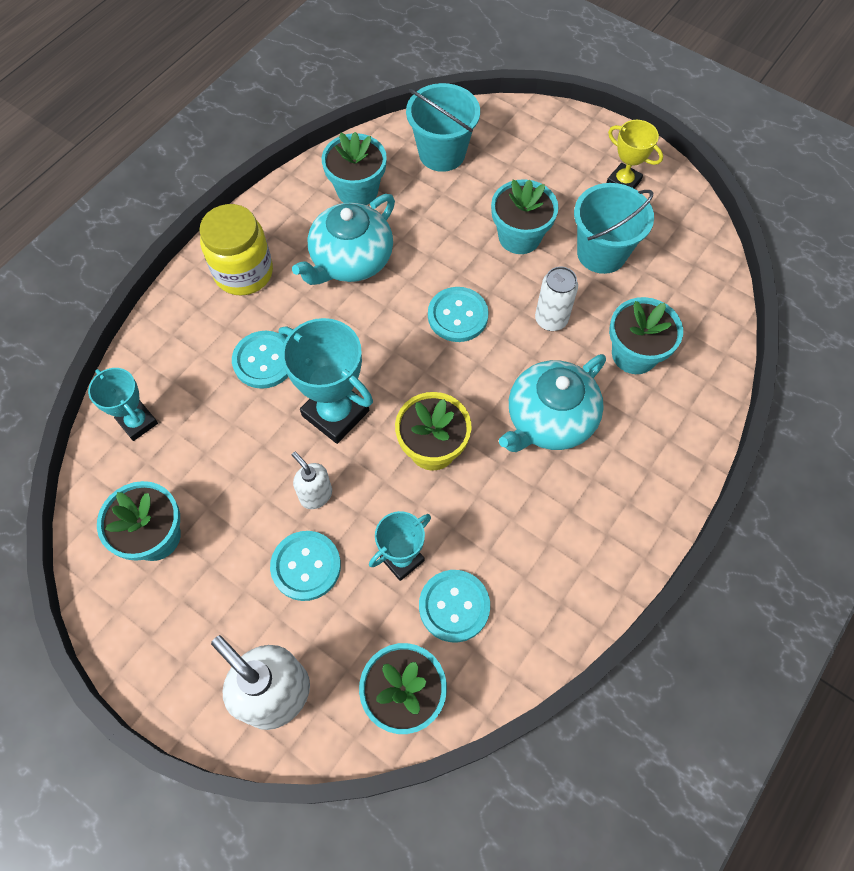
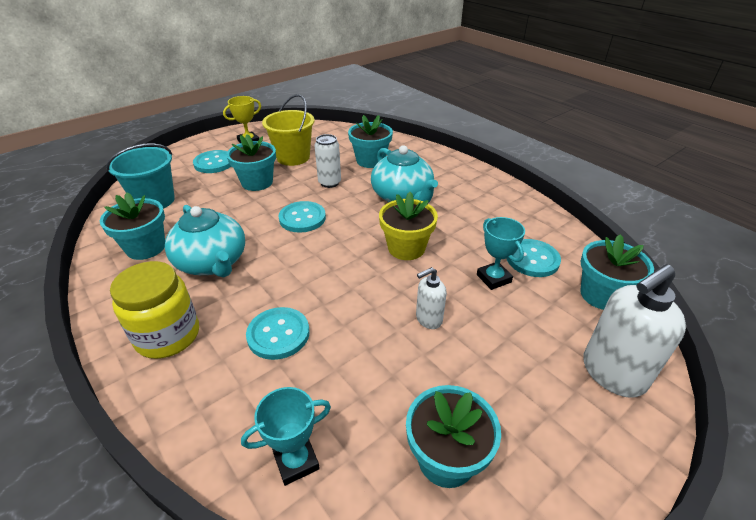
camera: 75 degrees left, 25 degrees down
turquoise button [270,531,341,601] -> turquoise button moved to [193,150,231,173]
turquoise trophy [279,318,373,444] -> none
turquoise bucket [574,183,654,274] -> yellow bucket [262,94,315,166]

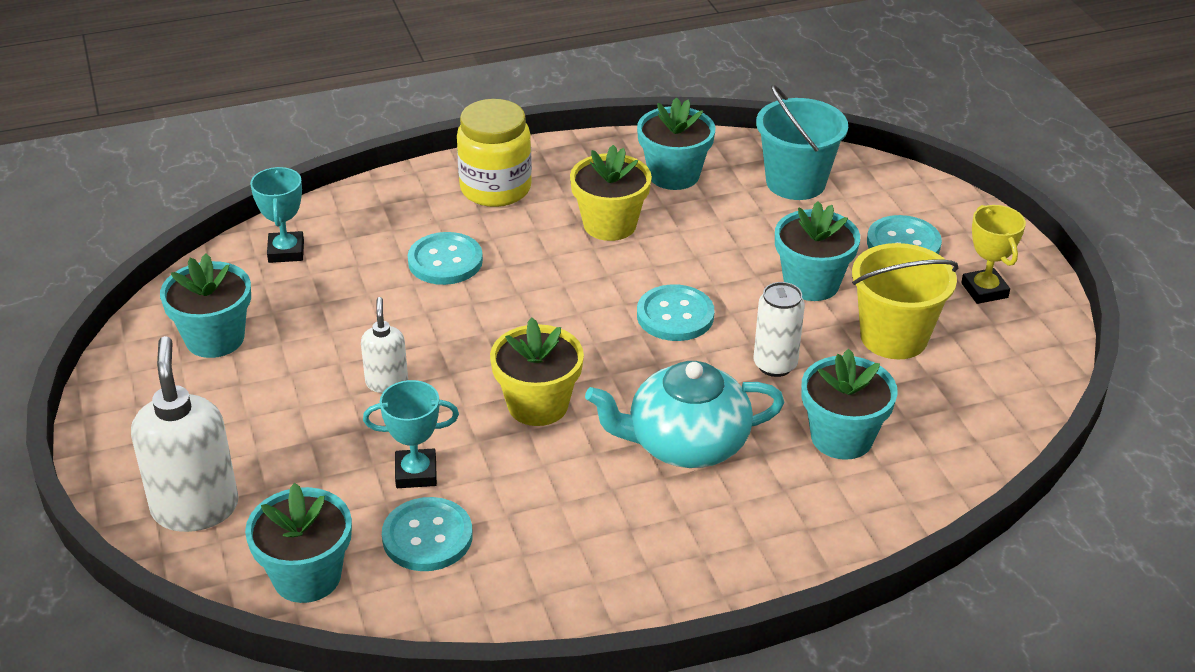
camera: 110 degrees right, 0 degrees up
turquoise teapot [165,205,245,277] -> yellow flower pot [570,145,652,241]

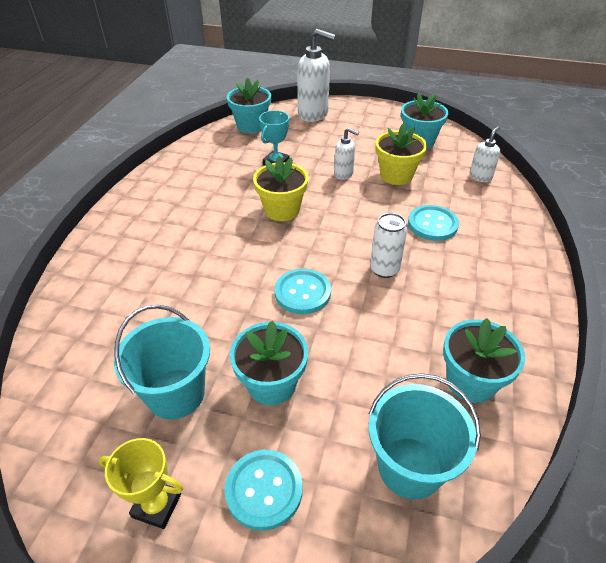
camera: 125 degrees right, 5 degrees up
turquoise trophy [250,167,304,263] -> white soap dispenser [469,126,500,182]
turquoise button [382,497,473,571] -> none
yellow jar [457,99,532,207] -> none
yellow flower pot [570,145,652,241] -> yellow flower pot moved to [375,123,427,185]
turquoise teapot [585,361,784,468] -> none
white can [753,282,805,377] -> white can moved to [370,213,407,278]
turquoise flower pot [802,348,898,460] -> none
yellow bucket [852,243,958,359] -> turquoise bucket [114,305,210,420]

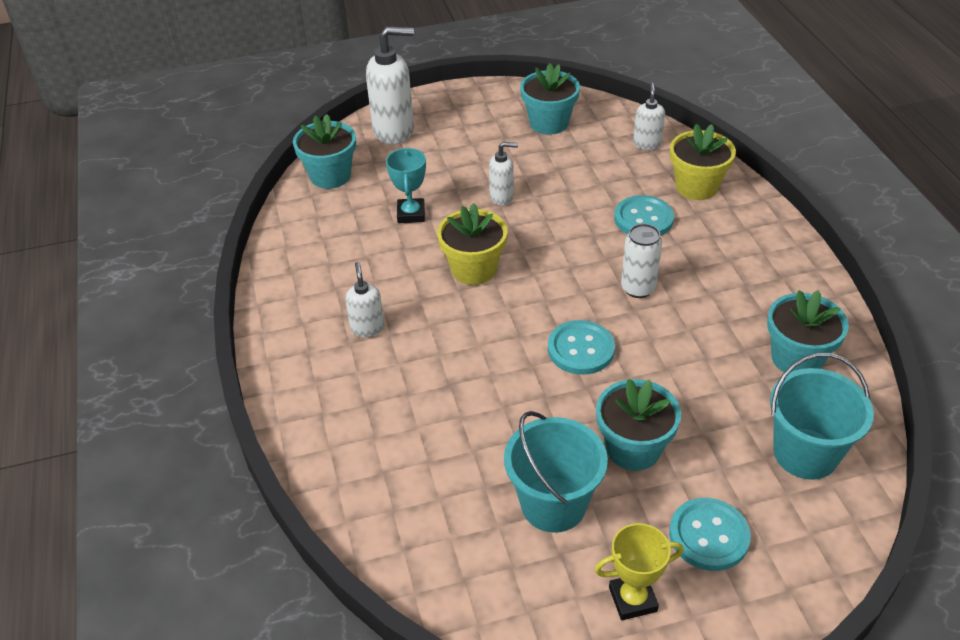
camera: 30 degrees left, 0 degrees up
yellow flower pot [375,123,427,185] -> yellow flower pot moved to [670,124,736,200]
none -> white soap dispenser [345,262,384,337]

